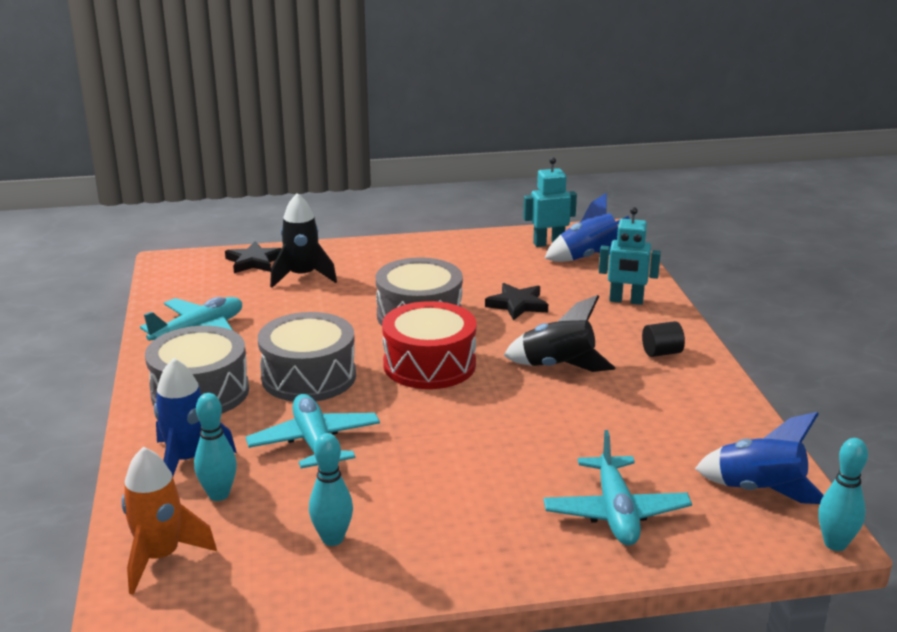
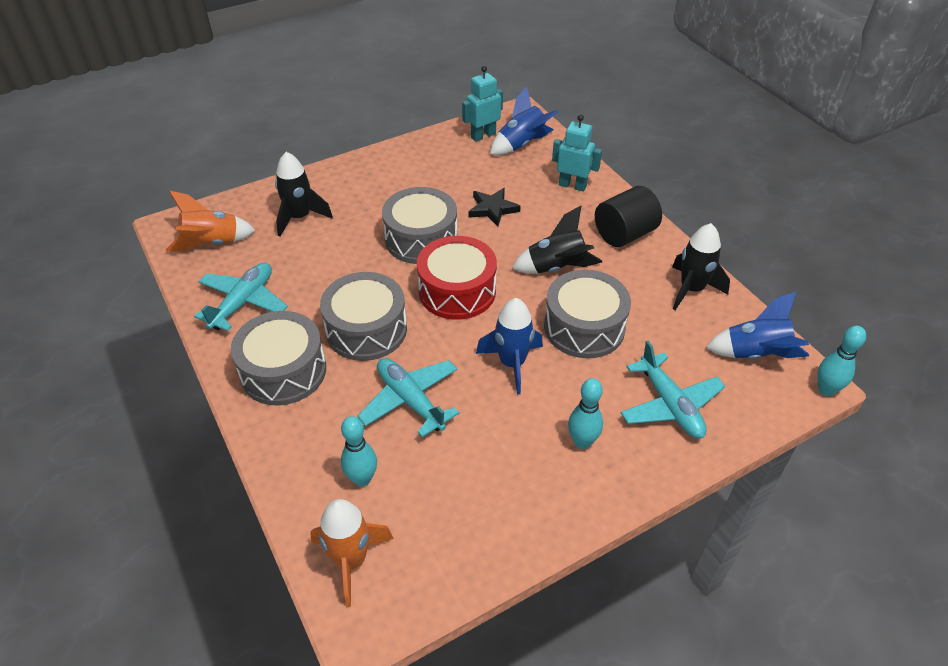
camera: 20 degrees left, 20 degrees up
blue rocket [154,358,237,476] -> blue rocket moved to [476,298,543,395]
black star [225,241,282,273] -> none
turquoise bowling pin [309,433,353,546] -> turquoise bowling pin moved to [568,378,603,449]
turquoise robot [599,207,661,305] -> turquoise robot turned 150 degrees counterclockwise [552,114,602,192]
black cylinder [642,321,685,357] -> black cylinder [595,186,662,247], size x1.85
none -> orange rocket [166,191,256,252]
none -> grey drum [544,270,631,358]
none -> black rocket [672,223,730,310]

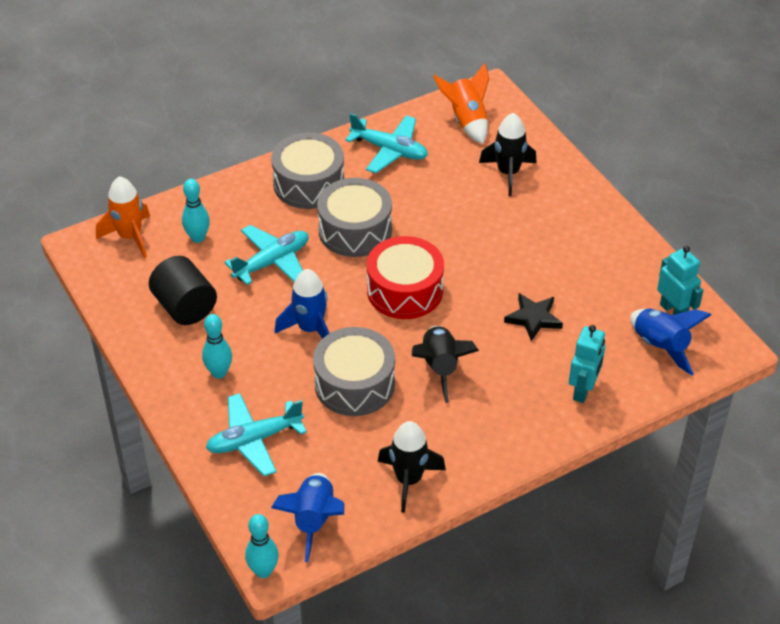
camera: 90 degrees right, 0 degrees up
grey drum [382,187,457,264] -> none
black cylinder [595,186,662,247] -> black cylinder moved to [149,256,217,325]

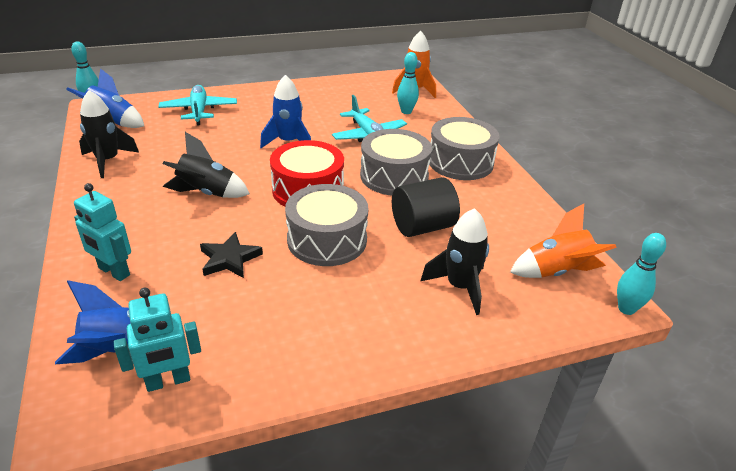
camera: 100 degrees right, 10 degrees down
black cylinder [149,256,217,325] -> black cylinder moved to [392,177,460,237]
turquoise bowling pin [202,314,232,379] -> turquoise bowling pin moved to [617,233,666,315]
grey drum [313,327,395,416] -> grey drum moved to [285,184,369,266]
turquoise plane [345,113,428,173] -> none

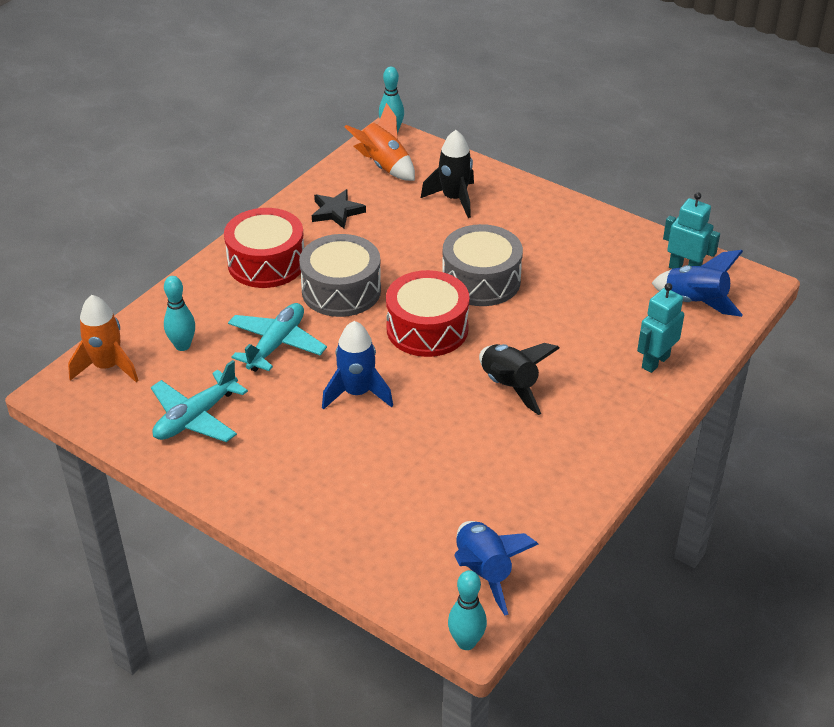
camera: 125 degrees left, 5 degrees up
turquoise robot [74,183,131,281] -> turquoise robot turned 135 degrees counterclockwise [637,283,684,373]
black rocket [79,90,139,178] -> none
turquoise plane [158,85,237,125] -> turquoise plane moved to [151,360,248,442]
black star [200,232,263,278] -> black star moved to [312,189,366,229]
black cylinder [392,177,460,237] -> none
grey drum [429,117,499,180] -> red drum [224,208,304,288]

